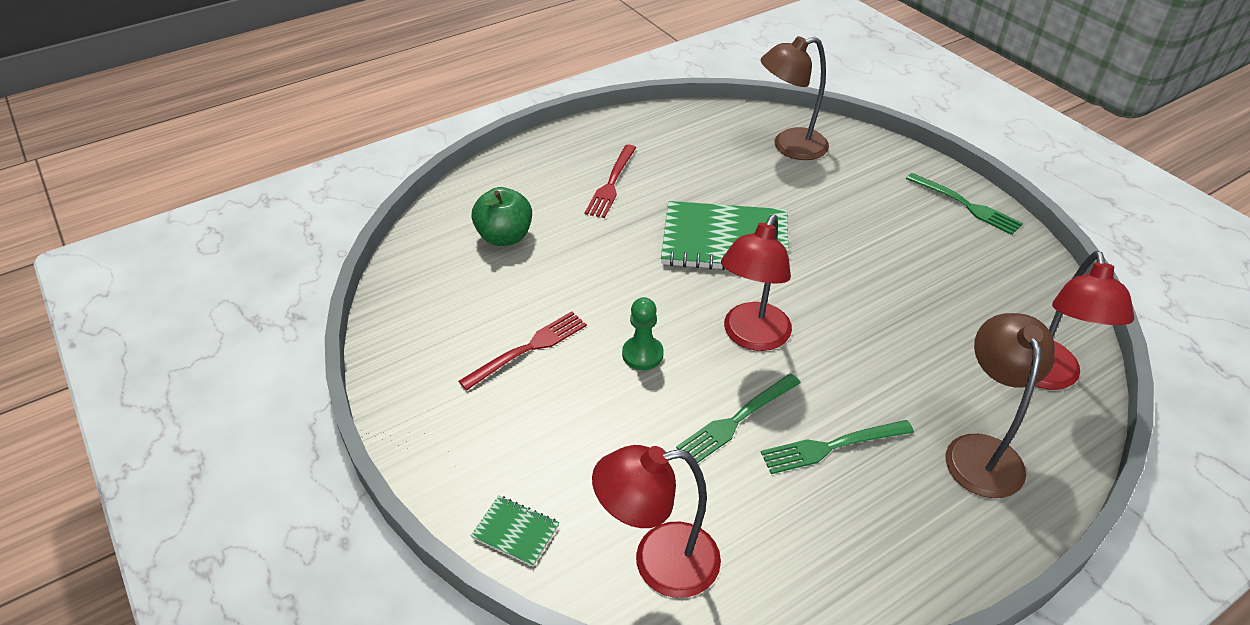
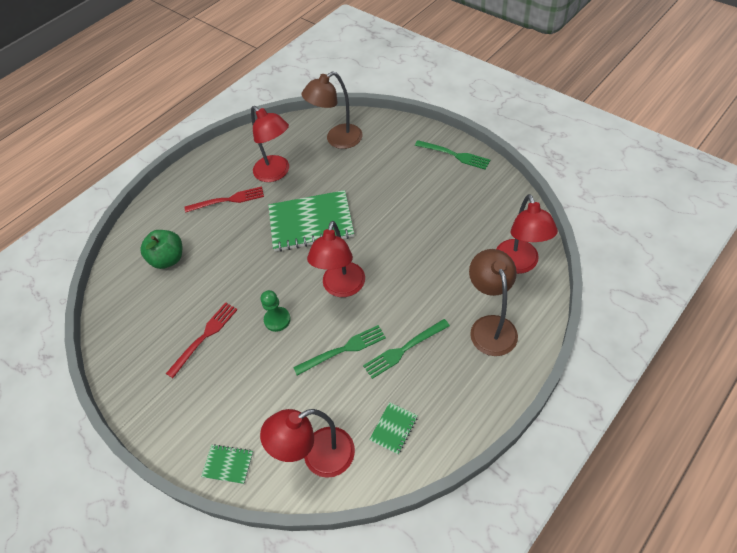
camera: 10 degrees left, 10 degrees up
red fork [585,145,636,218] -> red fork turned 105 degrees counterclockwise [185,186,264,213]
green fork [676,373,801,463] -> green fork turned 150 degrees counterclockwise [293,325,386,376]
none -> red lamp [251,106,289,182]
none -> green notebook [369,402,418,455]

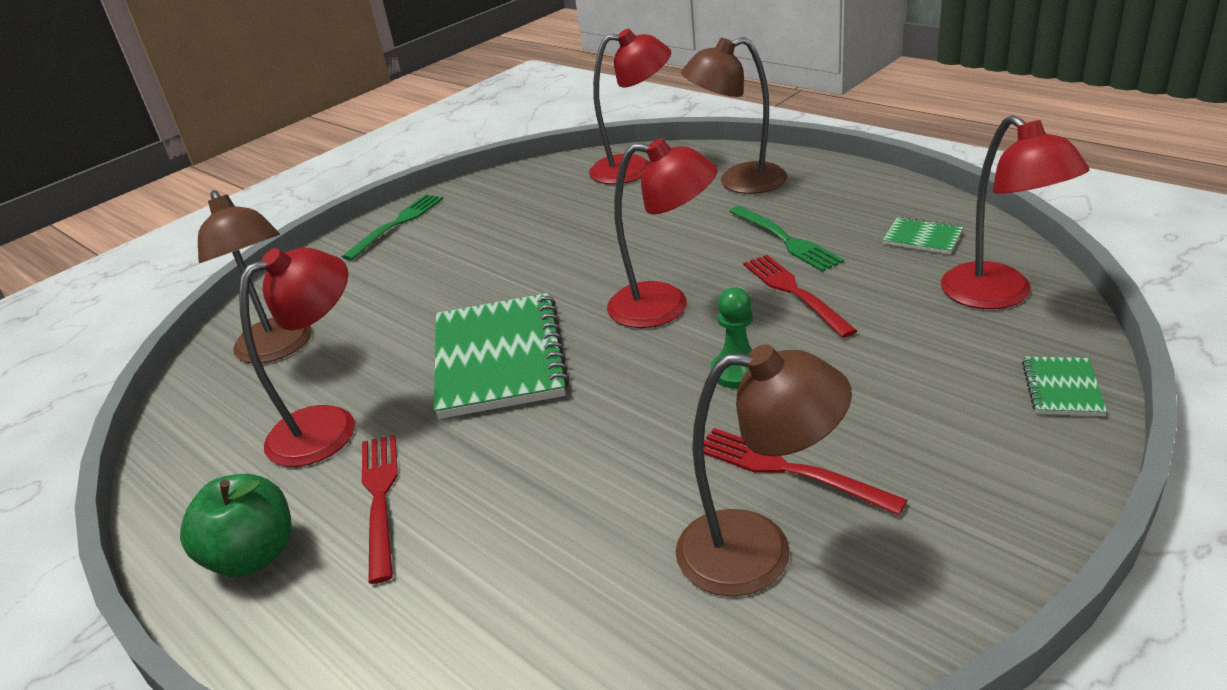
camera: 90 degrees left, 20 degrees down
green apple [140,230,182,269] -> green apple moved to [180,474,291,577]
green fork [293,325,386,376] -> red fork [743,255,857,338]
none -> brown lamp [676,345,852,597]

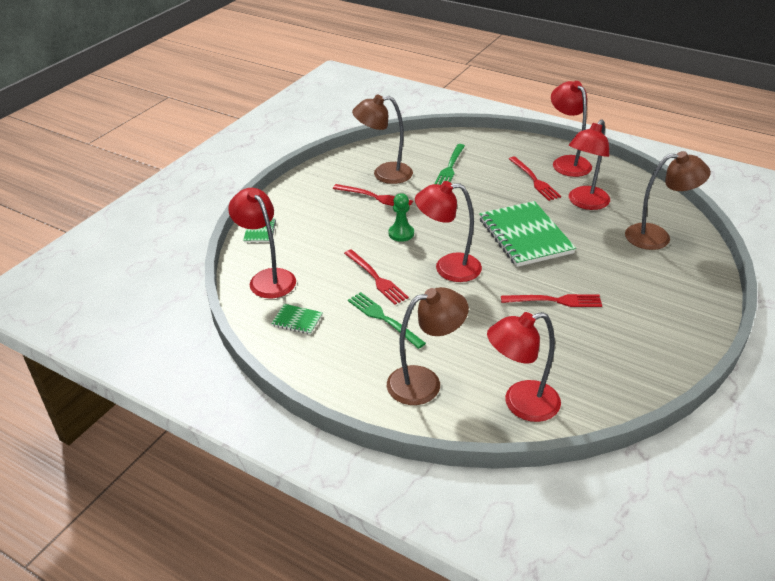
camera: 165 degrees right, 5 degrees up
green apple [180,474,291,577] -> red lamp [551,81,592,177]
brown lamp [198,190,312,363] -> brown lamp turned 135 degrees clockwise [625,151,711,250]
green fork [342,194,443,261] -> green fork moved to [434,144,465,185]
none -> red fork [501,294,602,307]

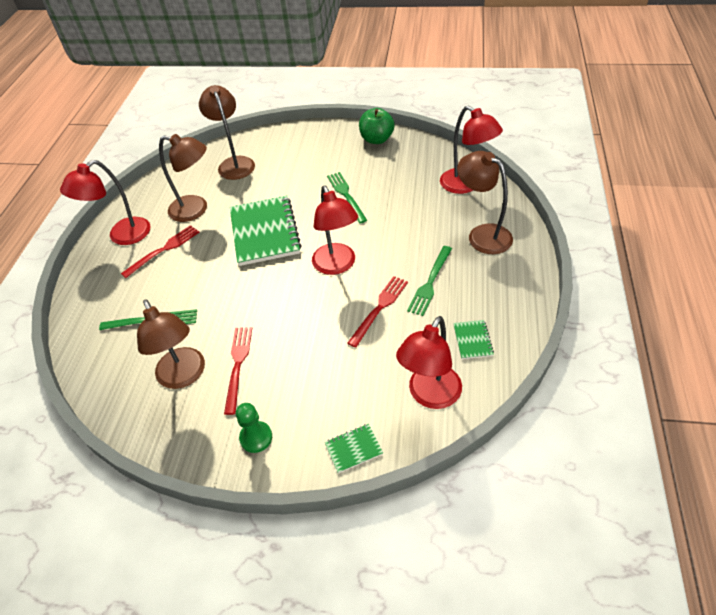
camera: 110 degrees left, 10 degrees up
green pawn [389,193,414,242] -> green pawn moved to [236,403,272,453]
green notebook [479,201,576,267] -> green notebook turned 60 degrees counterclockwise [230,195,302,266]
red fork [501,294,602,307] -> green fork [327,172,367,223]
red lamp [569,119,610,210] -> brown lamp [159,134,207,222]
none -> green apple [359,108,395,144]

